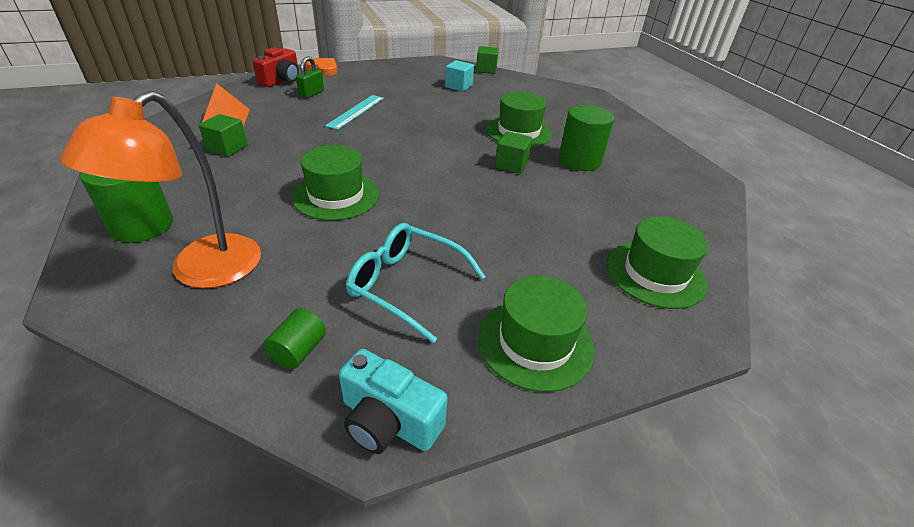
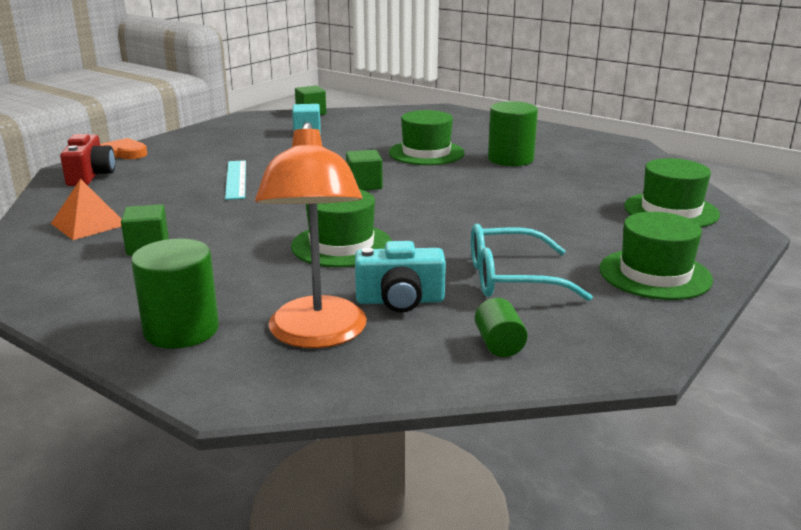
camera: 30 degrees left, 15 degrees down
green padlock [296,57,324,99] -> none
turquoise camera [339,349,448,454] -> turquoise camera moved to [355,241,446,313]
green cube [495,132,532,174] -> green cube moved to [346,150,383,190]

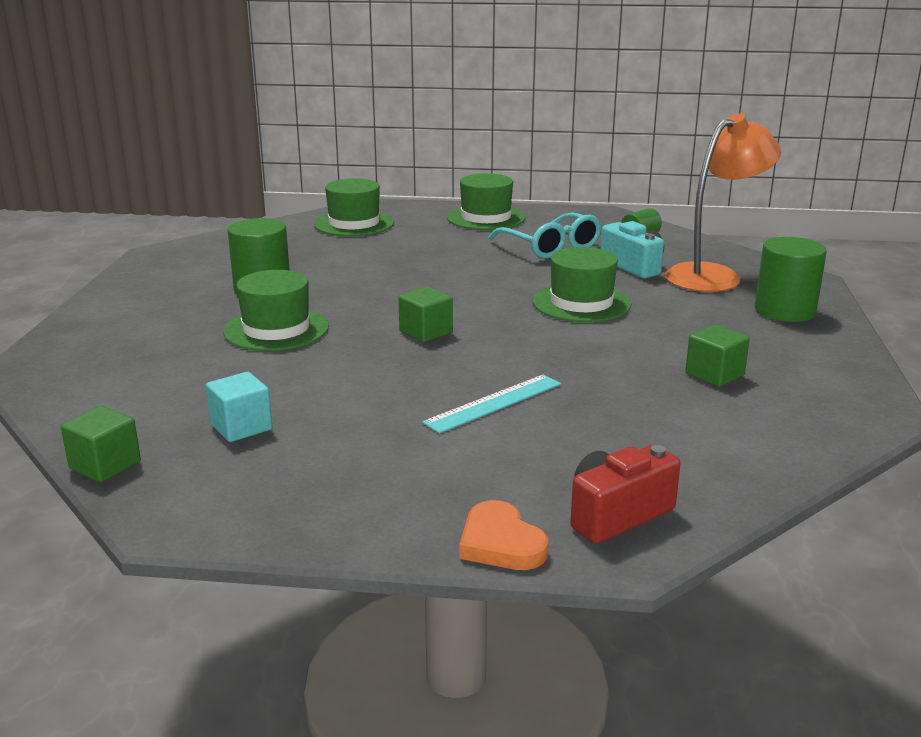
camera: 120 degrees left, 0 degrees up
orange pyramid [51,179,122,240] -> none

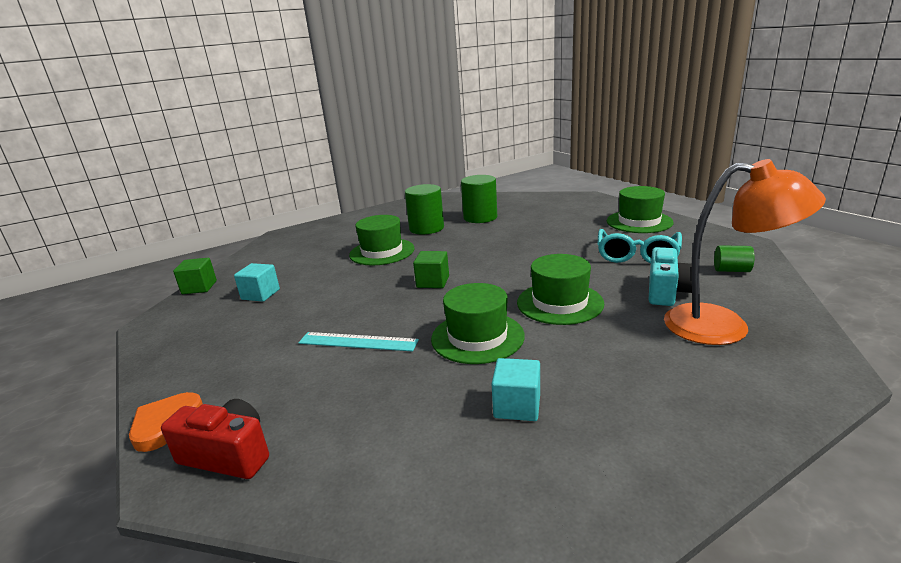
camera: 55 degrees right, 0 degrees up
green hat [314,178,394,237] -> green hat moved to [431,283,525,364]
green cube [685,325,750,387] -> turquoise cube [492,358,540,421]
green cylinder [755,237,827,322] -> green cylinder moved to [461,175,497,223]

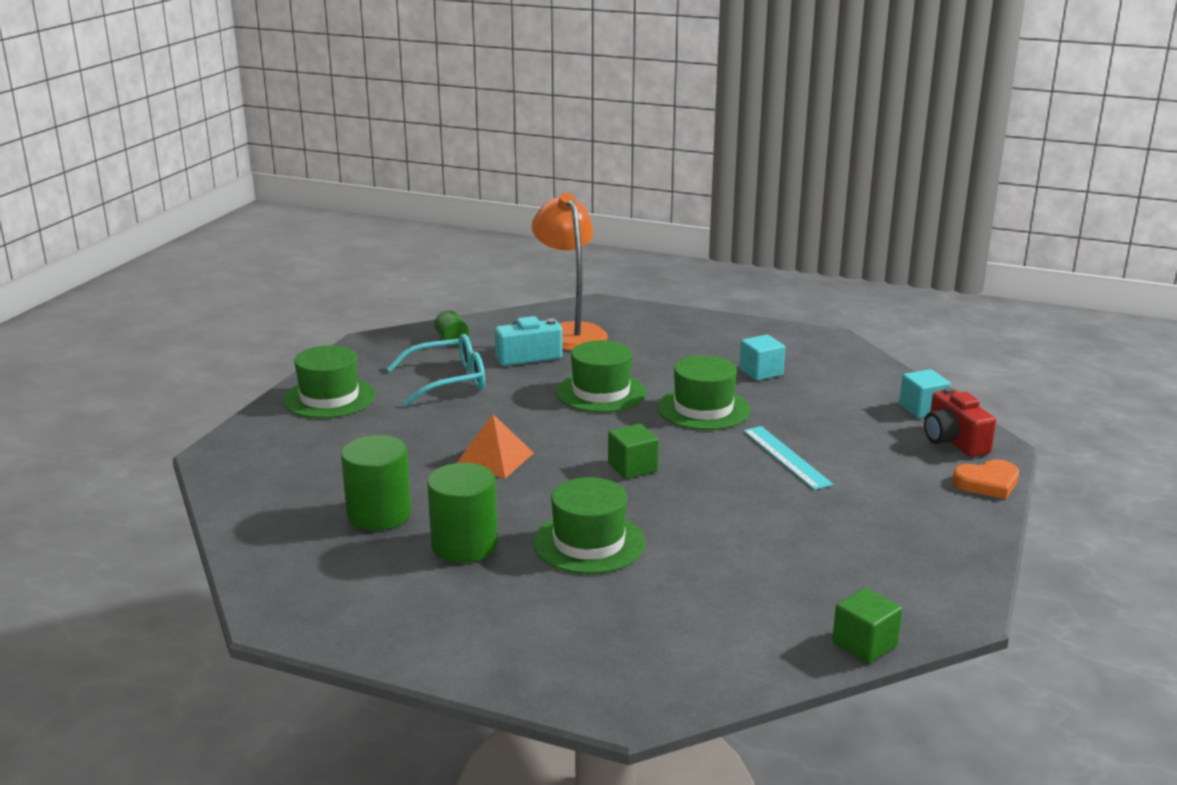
camera: 130 degrees left, 0 degrees up
turquoise cube [234,263,280,302] -> turquoise cube moved to [899,369,951,418]
none -> orange pyramid [457,414,534,478]

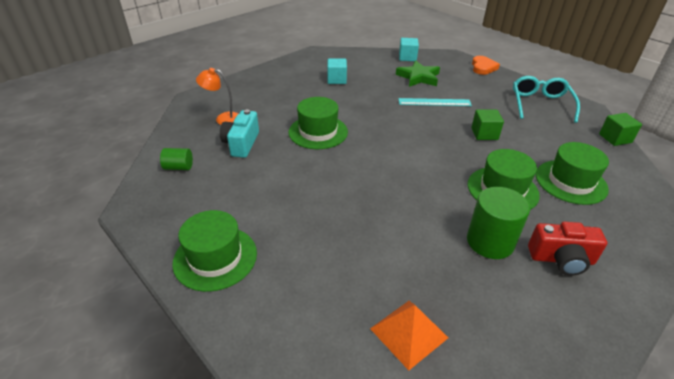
camera: 65 degrees left, 15 degrees up
green cylinder [341,435,411,531] -> none
turquoise glasses [387,334,485,406] -> turquoise glasses moved to [513,76,580,123]
orange pyramid [457,414,534,478] -> orange pyramid moved to [370,301,448,370]
orange lamp [532,193,608,351] -> orange lamp [196,68,238,125], size x0.55
green cube [608,424,659,479] -> green cube moved to [471,110,504,140]
green hat [657,355,750,430] -> green hat moved to [536,142,609,205]
red camera [924,387,996,457] -> red camera moved to [528,222,607,276]
none -> green star [396,60,440,87]

